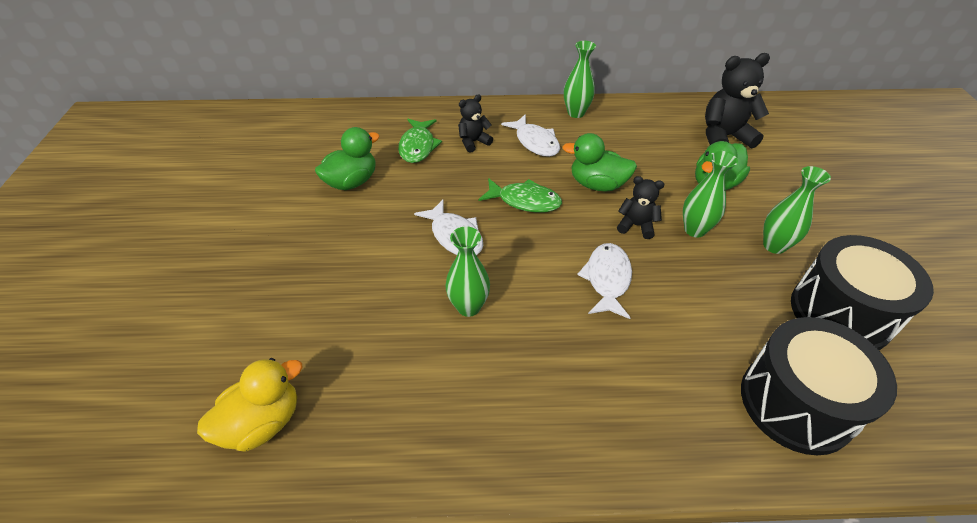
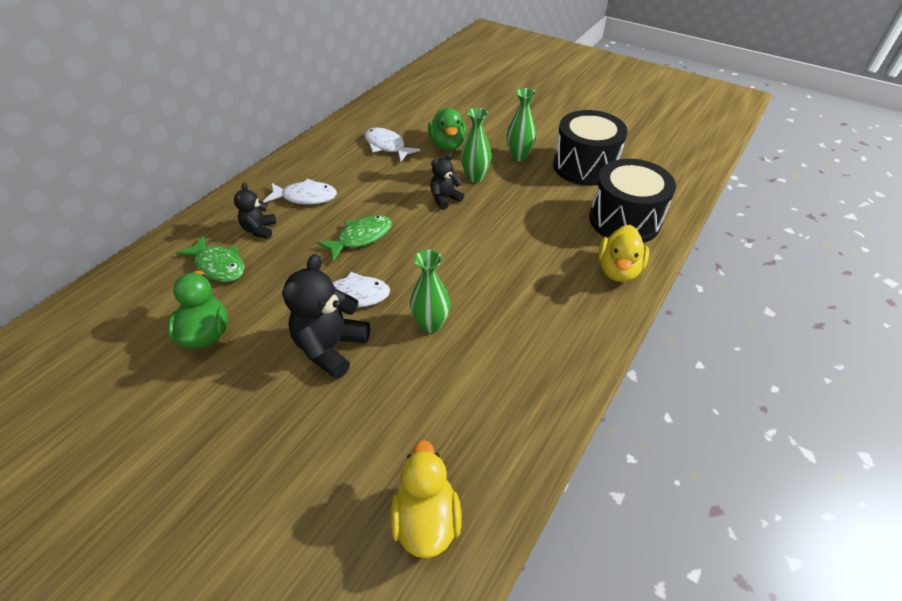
camera: 55 degrees left, 0 degrees up
green duck [562,133,637,192] -> none
green vase [564,41,596,118] -> none
white fish [577,243,632,319] -> white fish moved to [365,128,420,162]
black teddy bear [705,53,770,149] -> black teddy bear moved to [282,254,370,379]
none -> yellow duck [598,225,649,282]

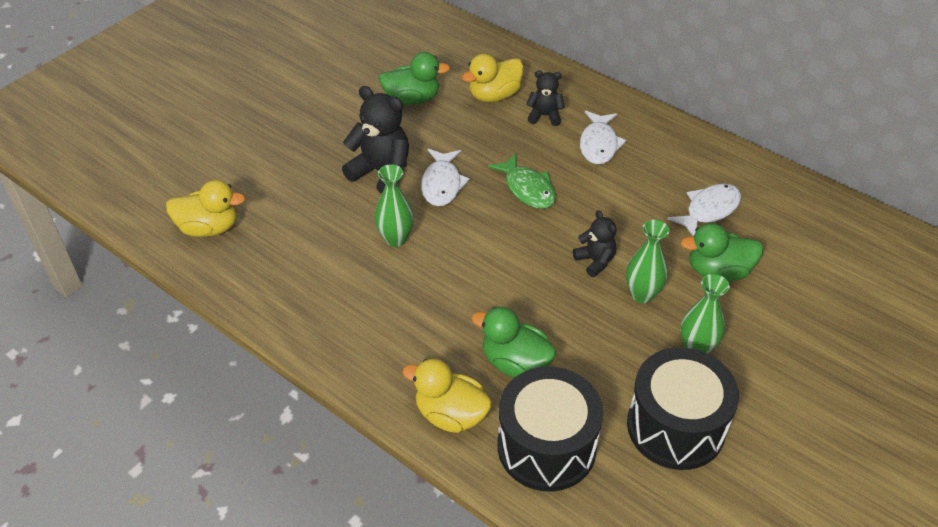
camera: 95 degrees right, 0 degrees up
green fish [176,235,245,282] -> yellow duck [462,54,523,102]
none -> green duck [472,307,556,378]

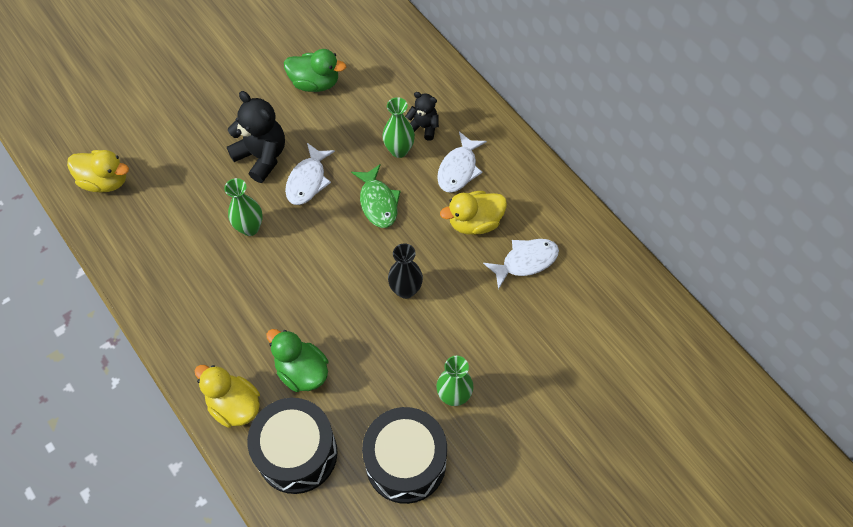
camera: 15 degrees right, 15 degrees up
yellow duck [462,54,523,102] -> yellow duck moved to [440,191,507,235]
black teddy bear [573,210,616,277] -> black vase [388,243,423,299]
green vase [626,220,669,303] -> green vase moved to [382,97,415,158]
green duck [681,223,763,281] -> none

